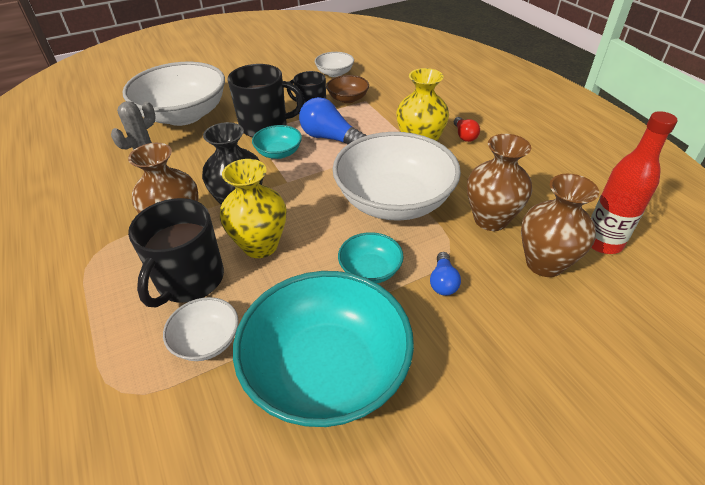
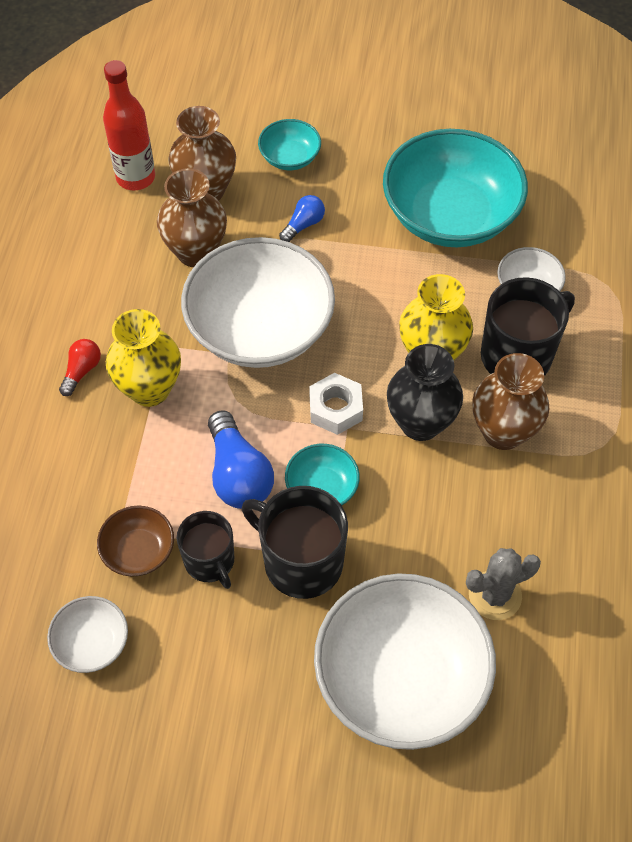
camera: 145 degrees left, 15 degrees up
turquoise bowl [338,232,404,283] -> turquoise bowl moved to [258,119,321,170]
none -> white nut [310,373,363,435]

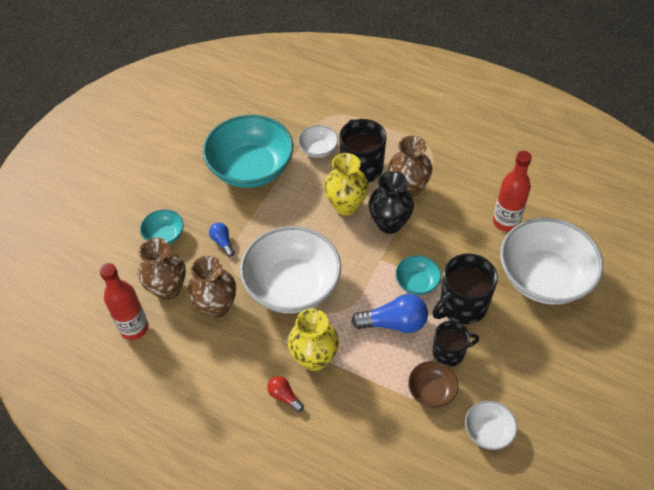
camera: 70 degrees left, 5 degrees down
white nut [310,373,363,435] -> none
grey cactus [466,548,541,620] -> red bottle [493,151,532,232]

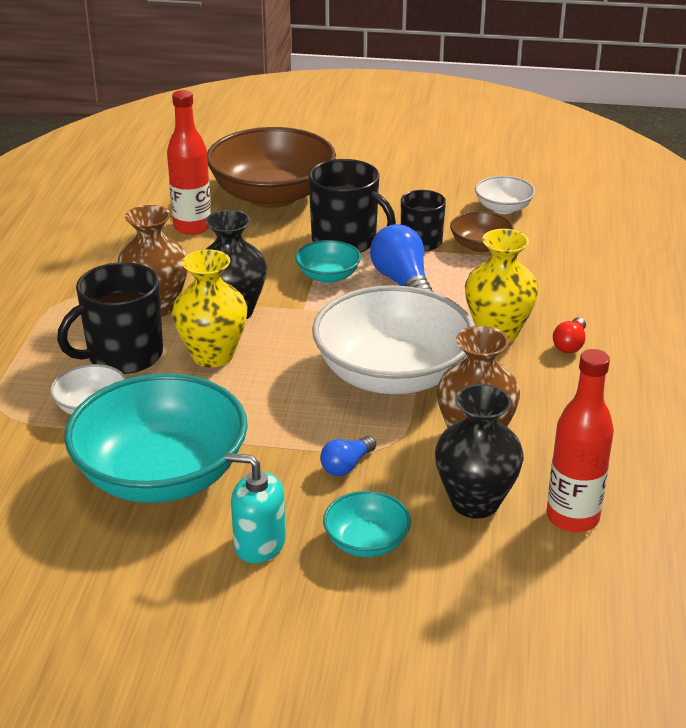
camera: 110 degrees left, 20 degrees down
brown vase [137,238,186,300] -> black vase [435,384,524,519]
white bowl [500,218,604,305] -> brown bowl [207,127,336,208]
none -> turquoise soap dispenser [225,453,286,563]

